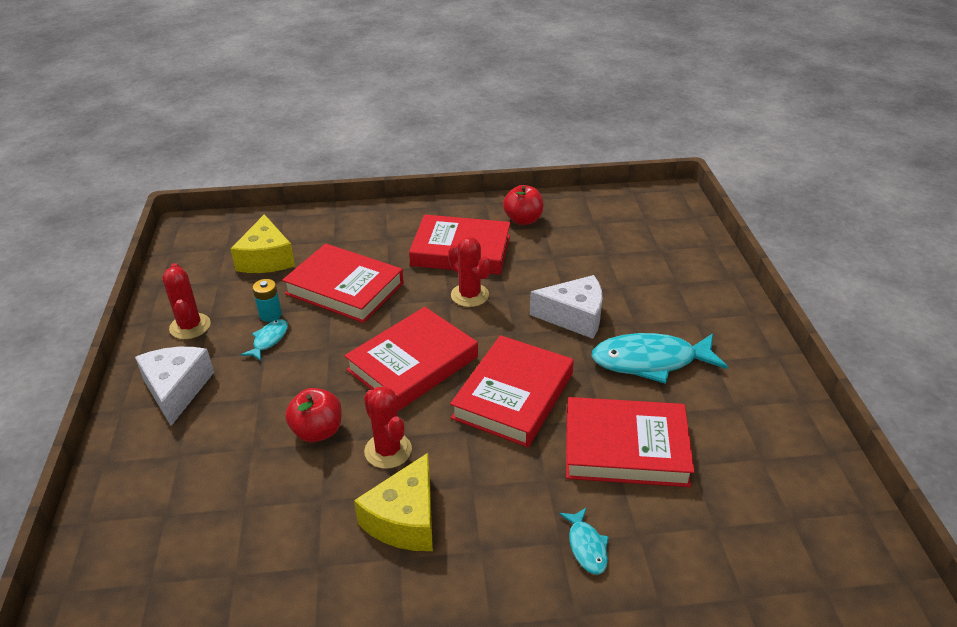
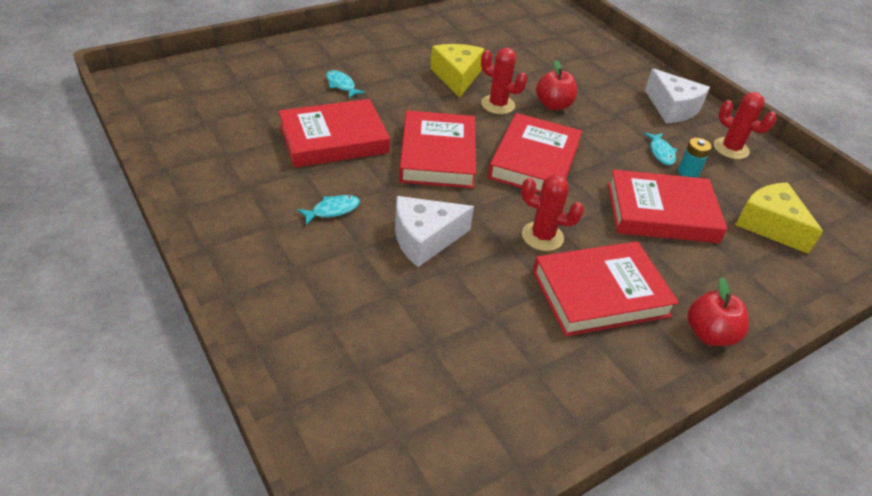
camera: 150 degrees right, 5 degrees up
red apple [503,185,544,225] -> red apple moved to [687,277,749,346]
turquoise fish [591,333,728,384] -> turquoise fish [297,195,360,225], size x0.48

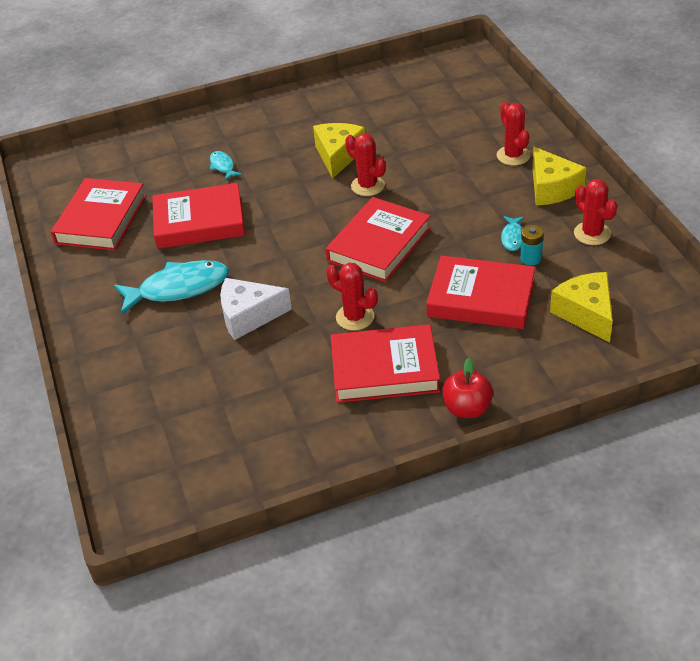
camera: 20 degrees right, 0 degrees up
turquoise fish [297,195,360,225] -> turquoise fish [114,260,229,315], size x2.10
red book [399,110,476,188] -> red book moved to [51,178,146,251]
red apple [536,60,577,110] -> none
white cheese [645,69,710,123] -> yellow cheese [532,147,587,205]
none -> red cactus [497,102,530,166]

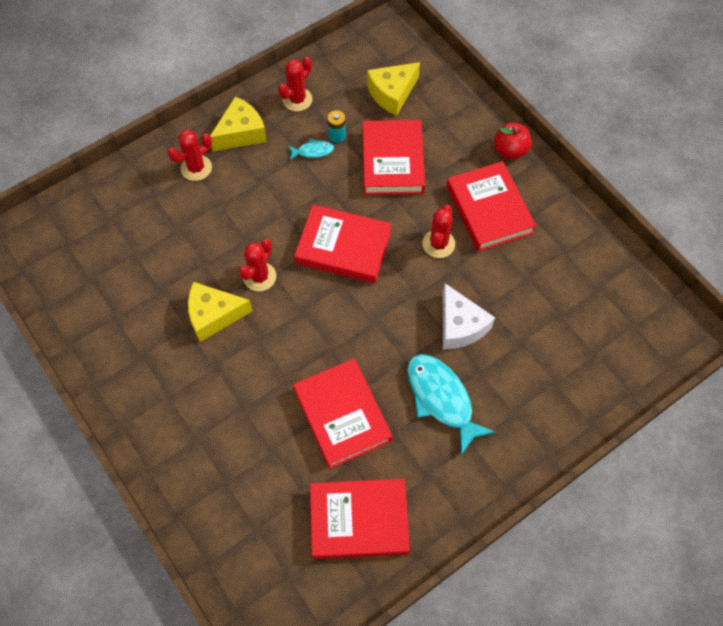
camera: 110 degrees left, 20 degrees up
turquoise fish [210,151,242,180] -> none

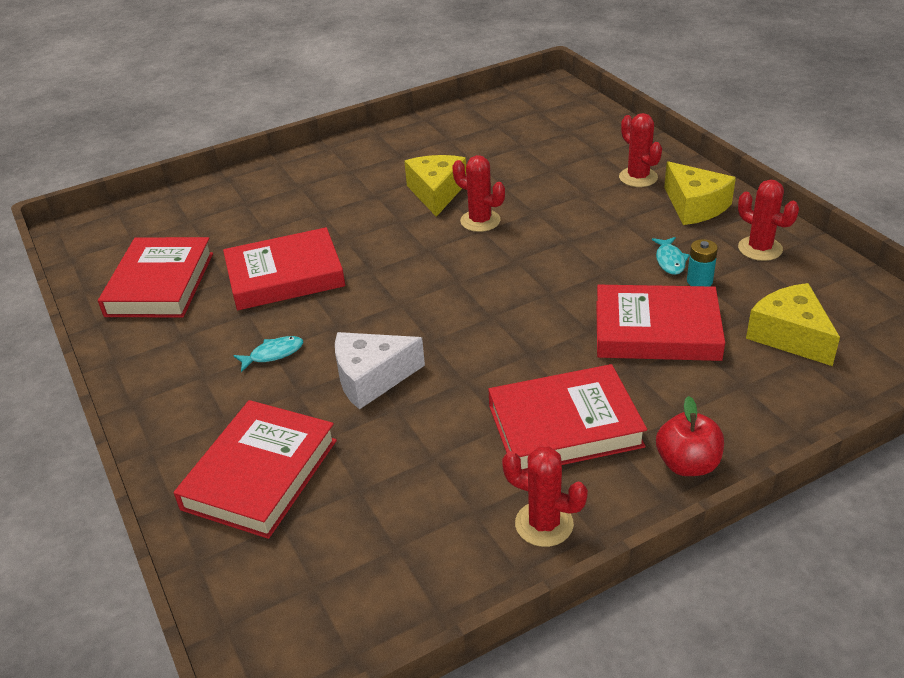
camera: 100 degrees right, 25 degrees down
red book [294,205,392,283] -> red book moved to [174,400,337,539]
turquoise fish [407,354,496,455] -> turquoise fish [233,336,303,372], size x0.48
red cactus [422,205,455,258] -> red cactus moved to [502,446,588,547]

